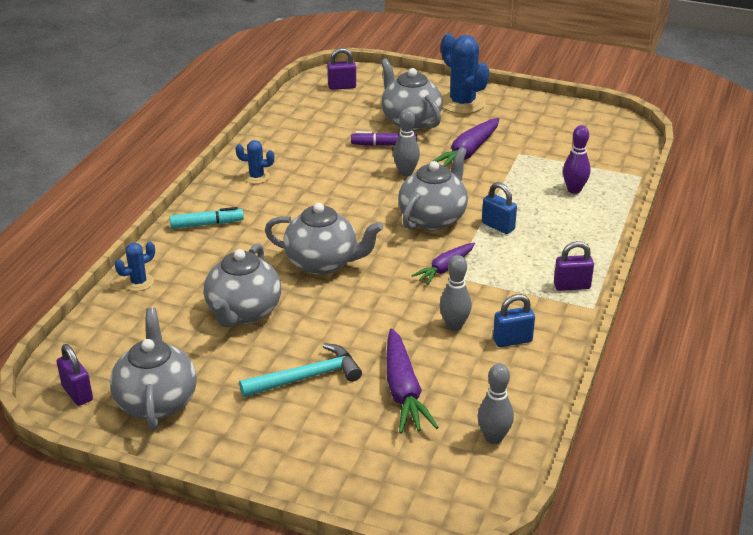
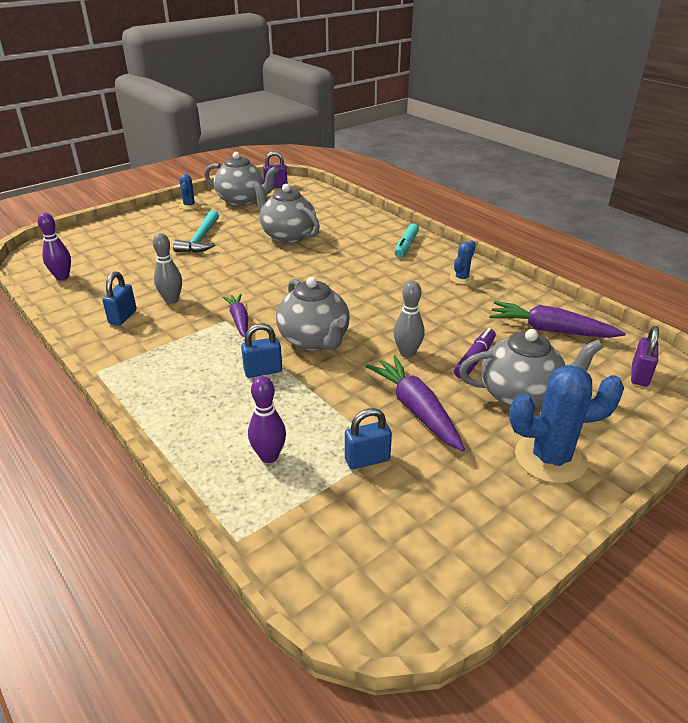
camera: 120 degrees right, 0 degrees up
blue cactus [115,242,155,291] -> blue cactus moved to [179,174,200,210]
grey teapot [265,203,383,275] -> none
purple carrot [386,328,439,434] -> purple carrot moved to [489,301,626,338]
grey bowling pin [478,363,514,444] -> purple bowling pin [37,213,71,280]
purple padlock [554,241,594,291] -> none
none -> blue padlock [345,408,392,470]

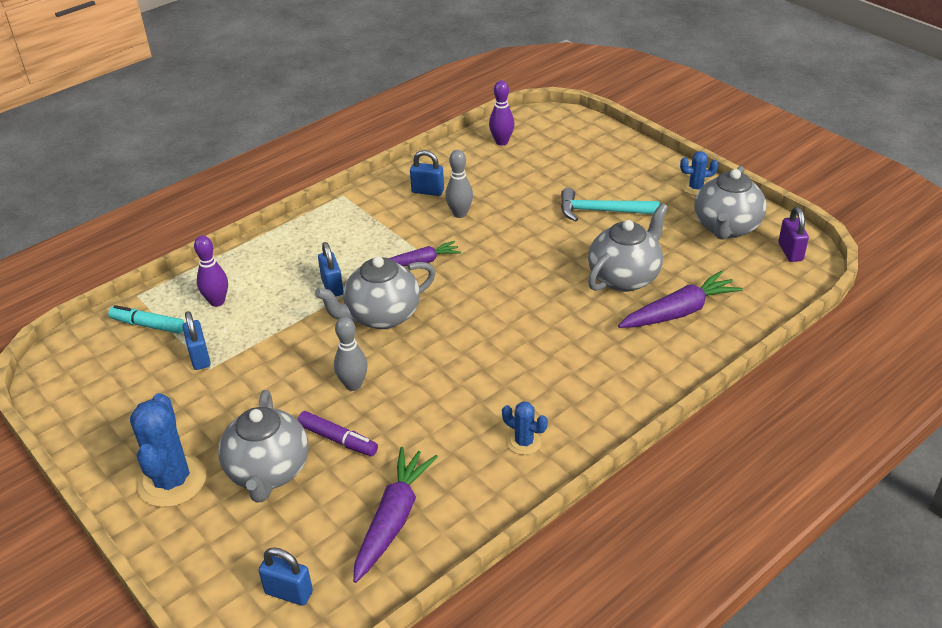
camera: 90 degrees right, 5 degrees up
purple carrot [366,355,465,451] -> purple carrot moved to [618,271,743,328]
turquoise marker [394,224,419,257] -> turquoise marker moved to [108,305,184,334]
purple padlock [631,326,659,386] -> blue padlock [258,547,313,606]

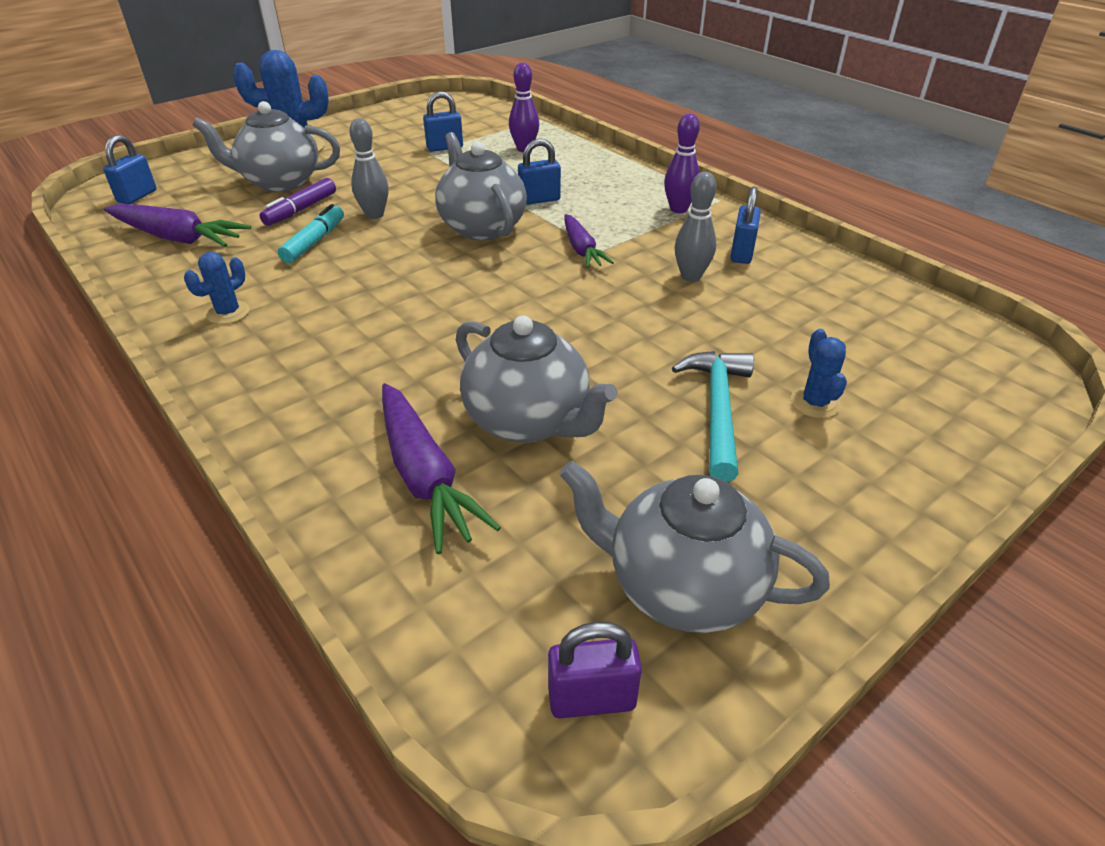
camera: 90 degrees right, 0 degrees up
turquoise marker [108,305,184,334] -> turquoise marker moved to [278,204,344,263]
purple bowling pin [489,80,514,145] -> purple bowling pin moved to [664,113,700,213]
blue cactus [680,151,718,195] -> blue cactus moved to [791,329,847,418]

